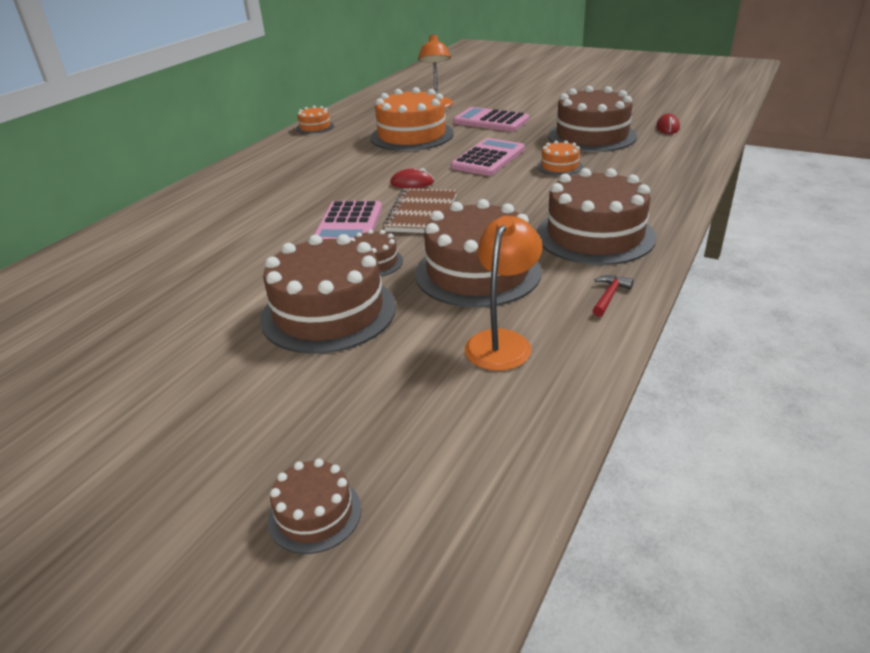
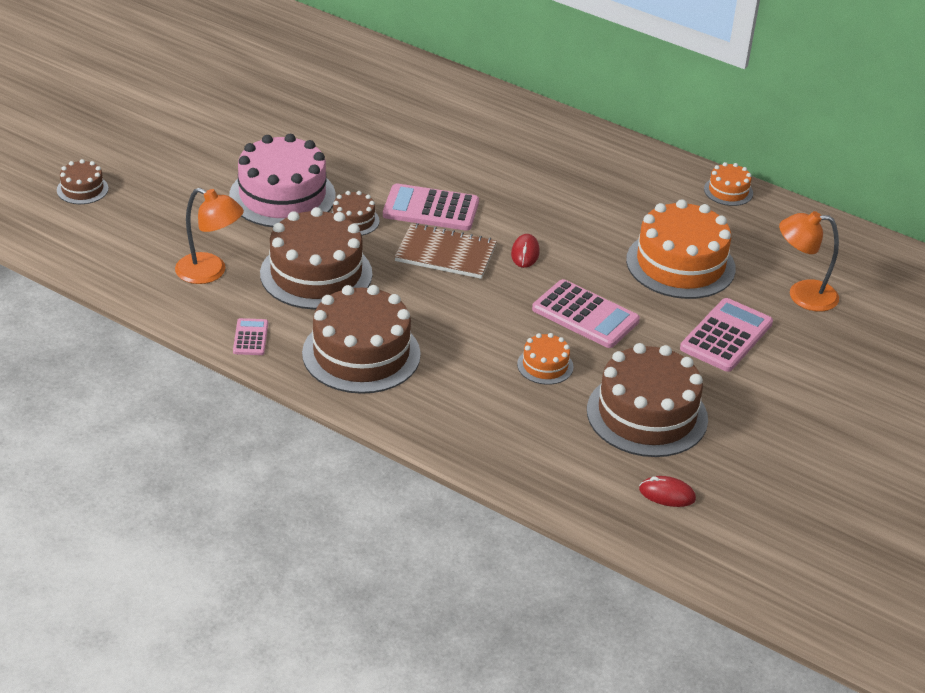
camera: 90 degrees right, 5 degrees up
brown cake [260,234,396,354] -> pink cake [229,134,336,227]
red hammer [592,275,634,317] -> pink calculator [233,318,268,355]

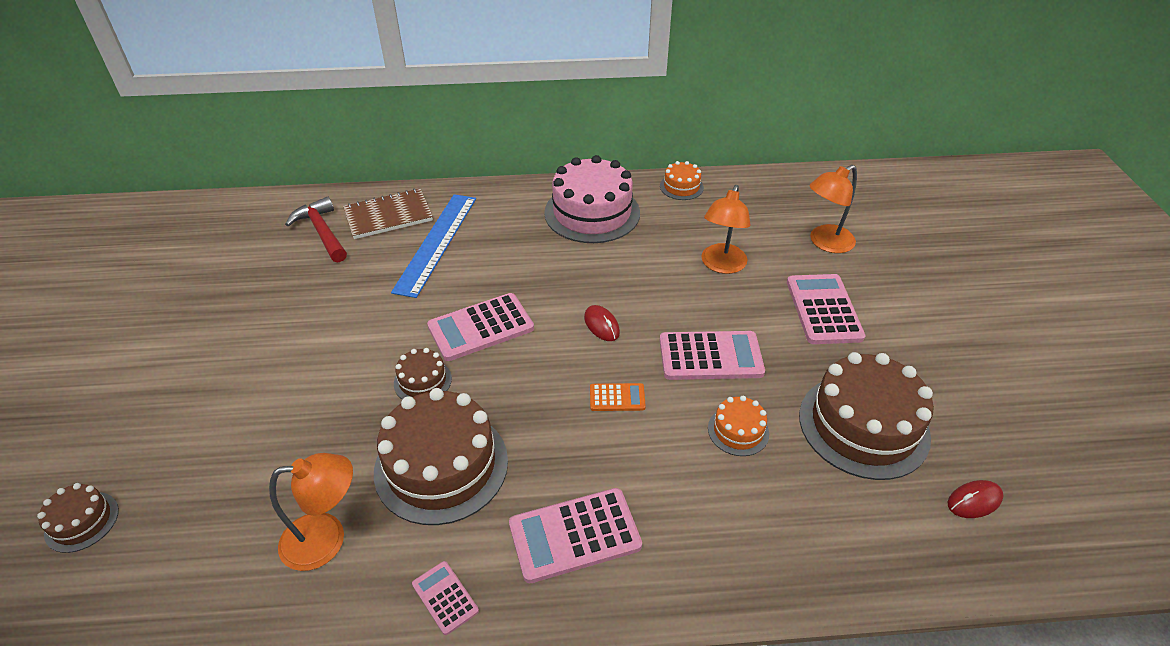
camera: 35 degrees left, 5 degrees up
pink cake [229,134,336,227] -> pink cake moved to [544,155,640,243]
brown cake [302,285,421,394] -> pink calculator [509,488,642,584]
brown notebook [394,223,497,279] -> brown notebook moved to [343,188,433,239]
orange cake [626,199,736,299] -> orange lamp [701,185,751,274]
none -> red hammer [285,197,347,262]
none -> blue ruler [391,194,476,298]
none -> orange calculator [590,383,646,411]

